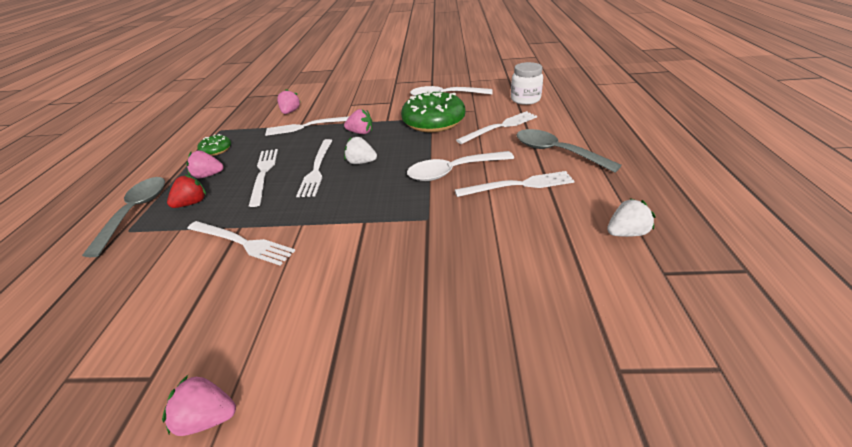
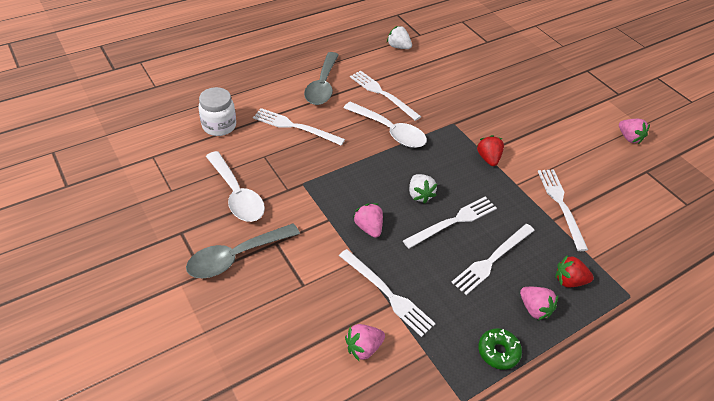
camera: 130 degrees left, 10 degrees up
grey spoon [82,177,165,257] -> grey spoon moved to [186,223,300,278]
green donut [401,90,466,133] -> none
none -> red strawberry [477,135,504,166]

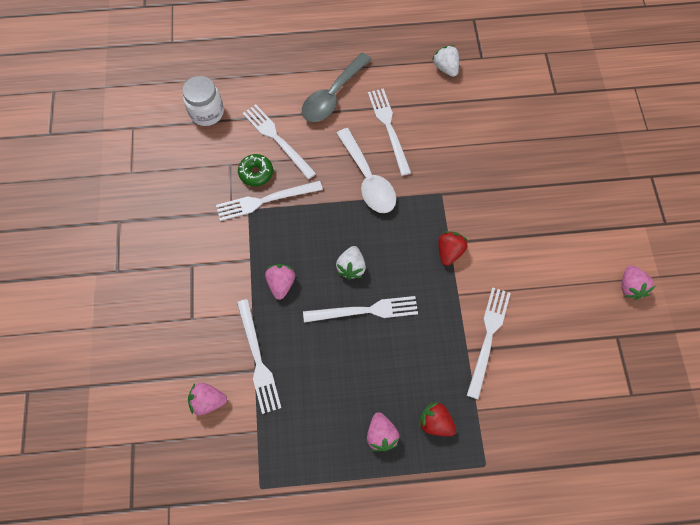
camera: 30 degrees right, 20 degrees up
grey spoon [186,223,300,278] -> none
white spoon [206,151,265,222] -> none
white fork [451,224,535,295] -> white fork moved to [216,181,323,221]
green donut [478,328,522,370] -> green donut moved to [238,154,273,186]

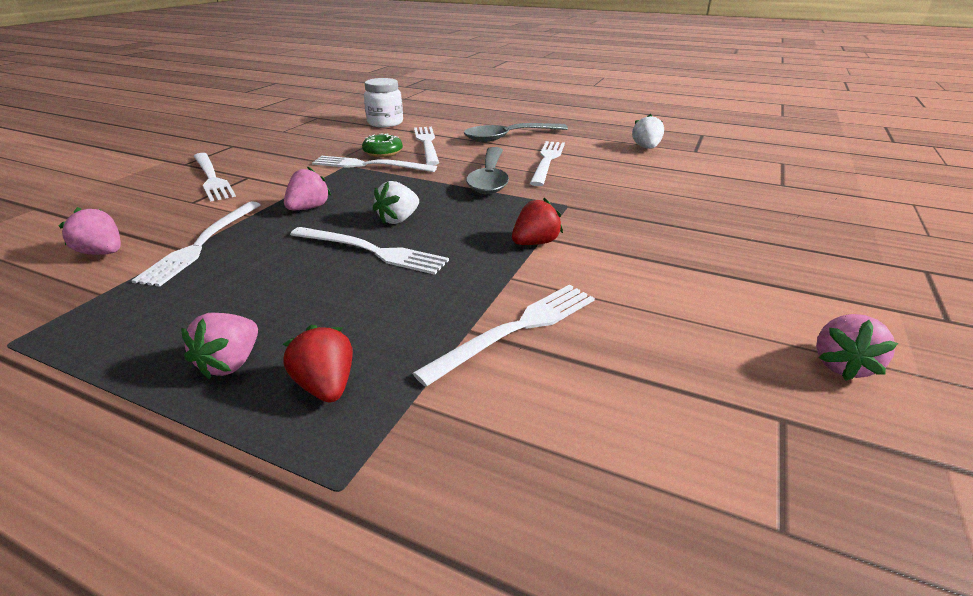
camera: 30 degrees right, 35 degrees down
white spoon [336,128,396,213] -> grey spoon [466,147,509,194]
none -> white fork [194,153,236,202]

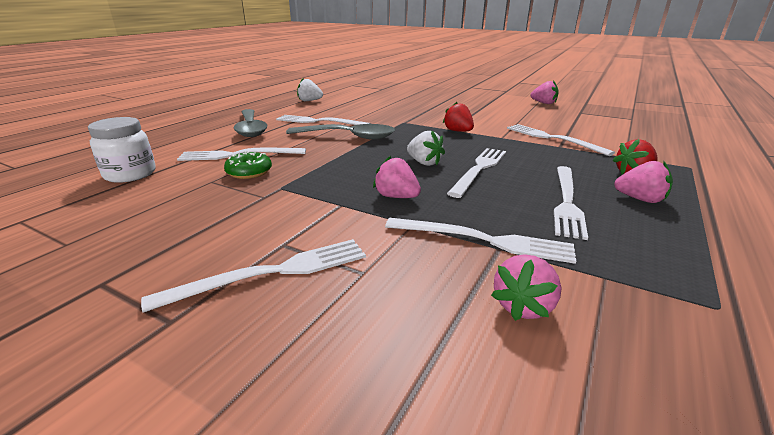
camera: 85 degrees left, 5 degrees down
white fork [312,156,437,172] -> white fork moved to [554,166,588,240]

